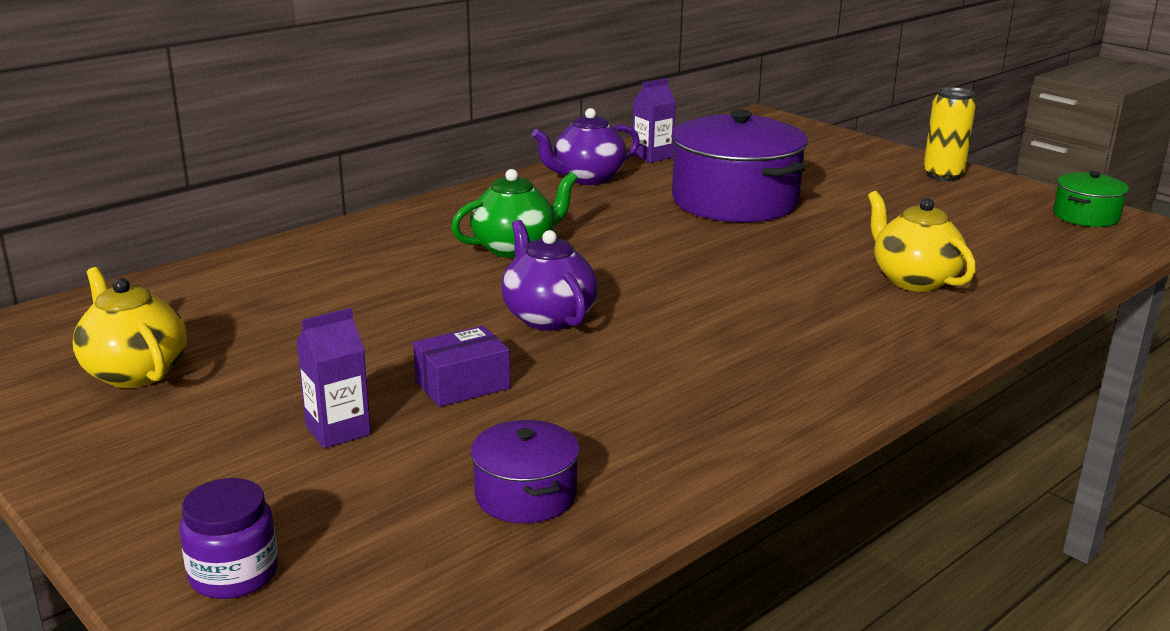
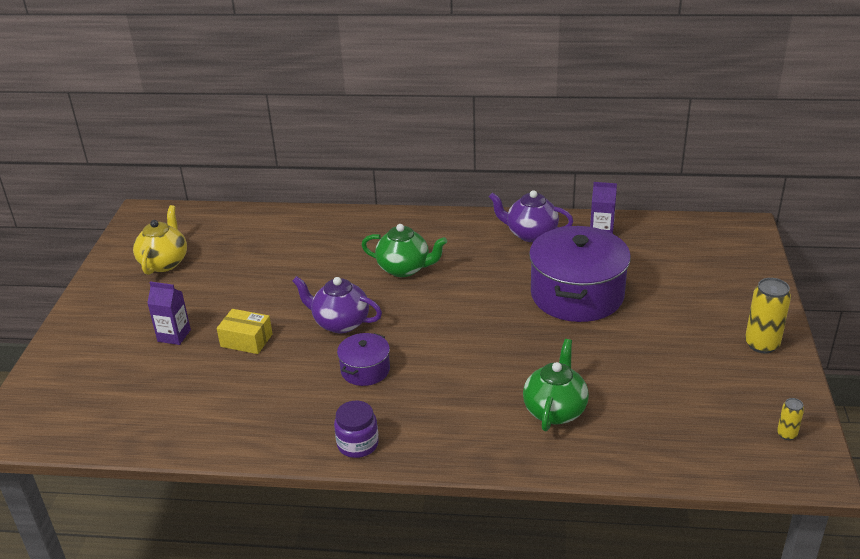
camera: 50 degrees right, 10 degrees up
purple jar [179,478,278,599] -> purple jar moved to [334,401,379,458]
purple box [413,326,510,407] -> yellow box [217,309,273,354]
purple pot [471,420,580,523] -> purple pot moved to [337,333,390,386]
purple teapot [501,220,598,331] -> purple teapot turned 90 degrees counterclockwise [292,276,382,333]
yellow teapot [868,191,976,292] -> green teapot [523,339,589,431]
green pot [1053,171,1129,227] -> yellow can [777,398,804,440]

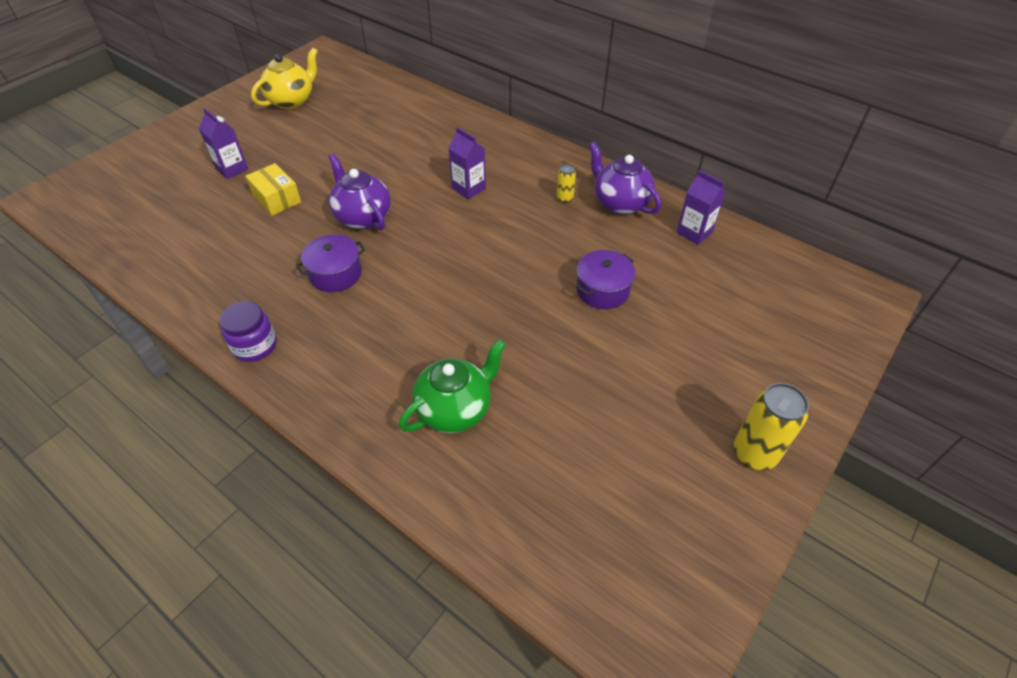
camera: 30 degrees right, 15 degrees up
green teapot [362,224,447,277] -> purple carton [448,127,486,199]
purple pot [529,226,631,322] -> purple pot [576,250,635,309], size x0.49
yellow can [777,398,804,440] -> yellow can moved to [557,164,576,203]

